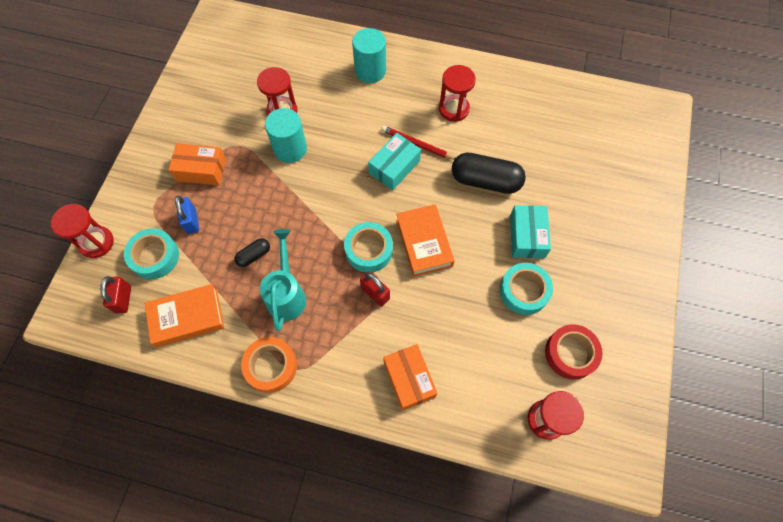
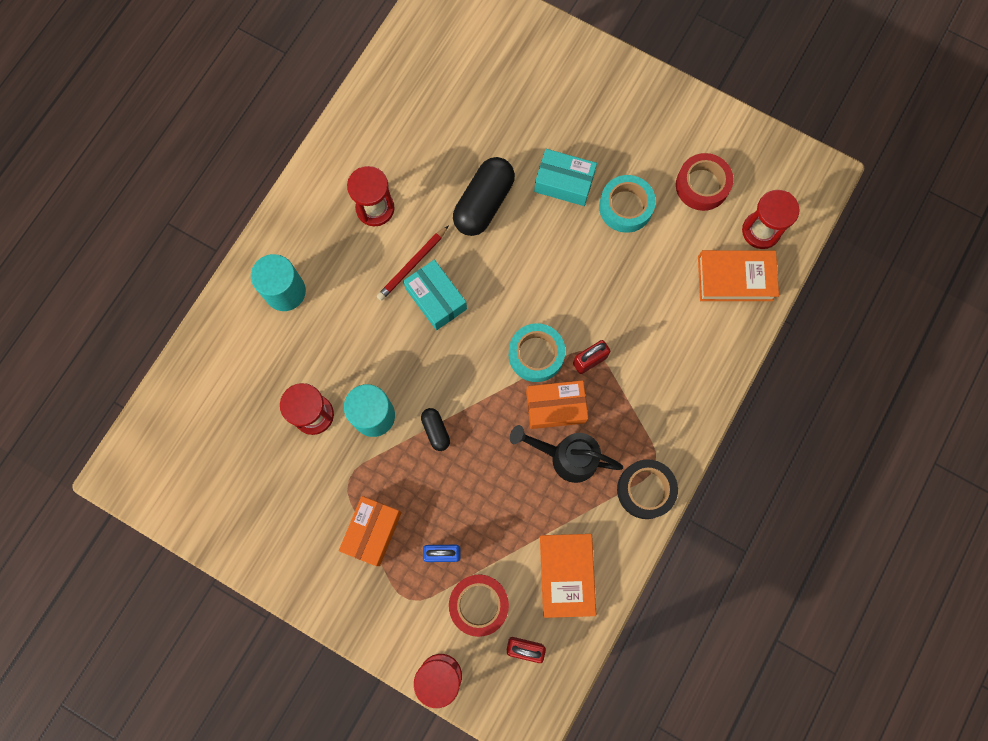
camera: 75 degrees left, 10 degrees up
turquoise tape [124,228,179,279] -> red tape [449,575,509,637]
black capsule [234,238,270,267] -> black capsule moved to [421,408,450,451]
orange tape [241,337,297,393] -> black tape [617,459,678,519]
turquoise watering can [260,229,306,331] -> black watering can [510,425,623,483]
orange box [383,344,438,411] -> orange box moved to [526,380,588,429]
orange book [396,204,455,277] -> orange book moved to [698,250,779,301]

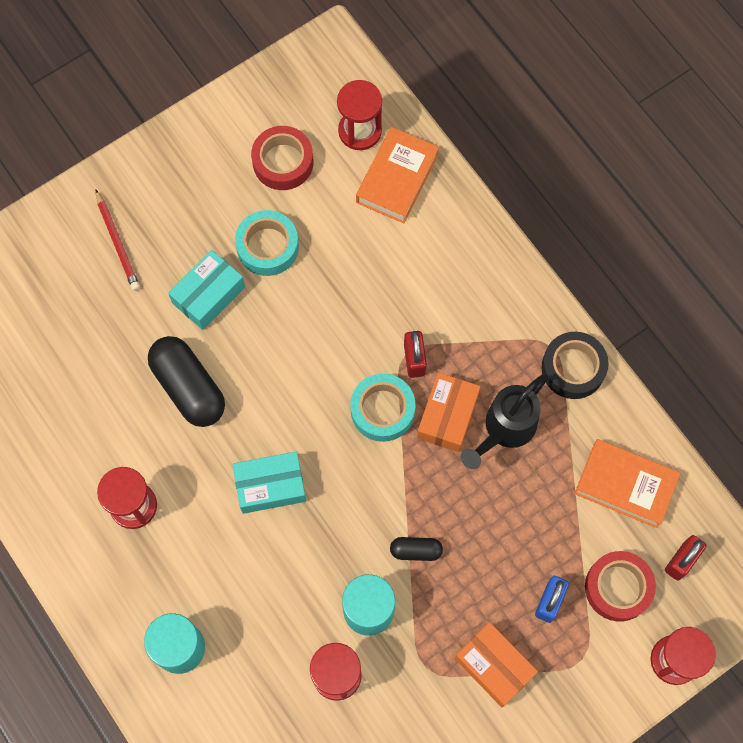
camera: 65 degrees left, 5 degrees down
red pencil [377,225,449,301] -> red pencil moved to [96,190,140,291]

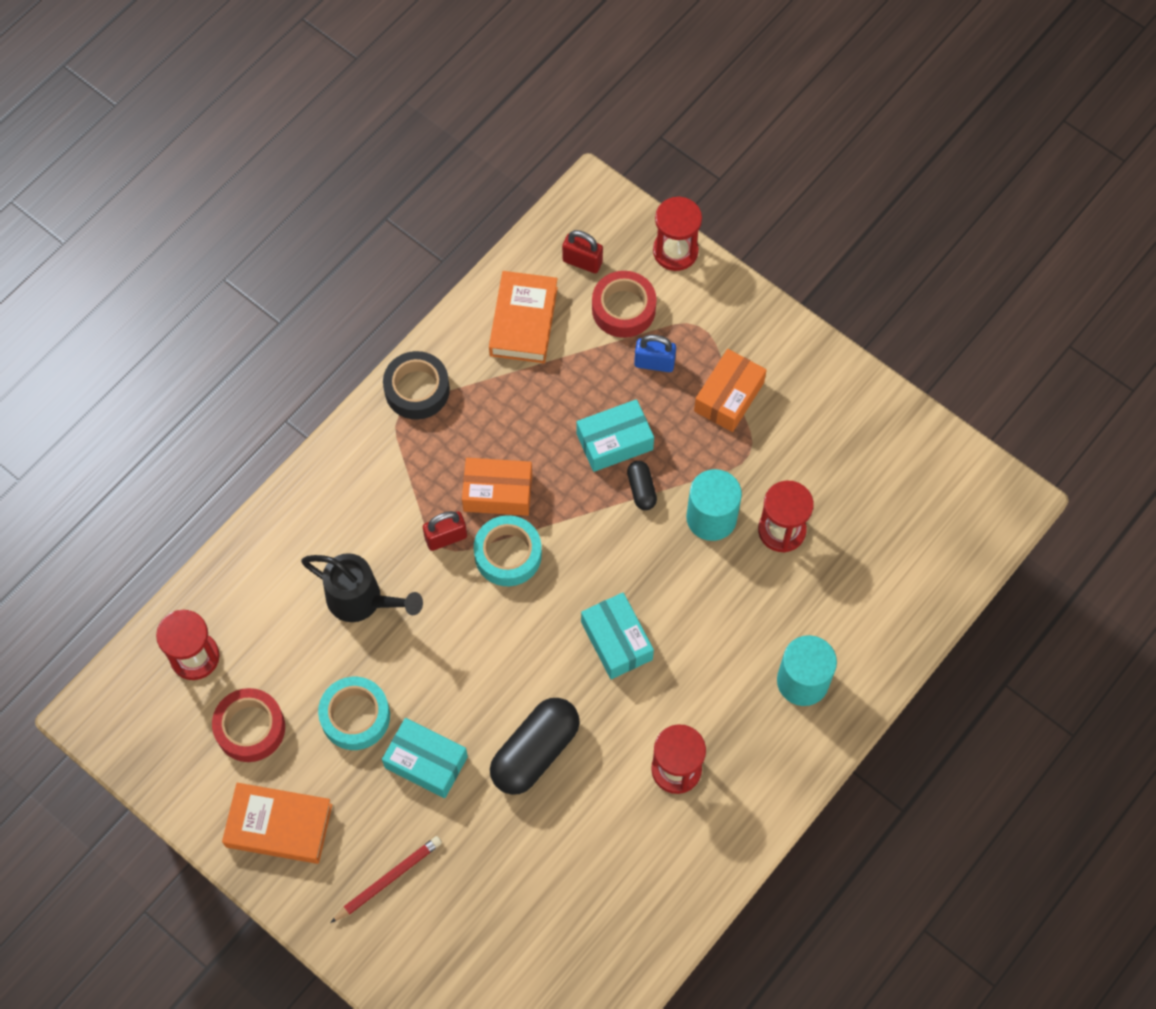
camera: 105 degrees left, 5 degrees down
orange book [356,127,439,223] -> orange book moved to [222,783,332,864]
black watering can [461,374,549,469] -> black watering can moved to [301,553,423,622]
none -> turquoise box [577,399,654,472]

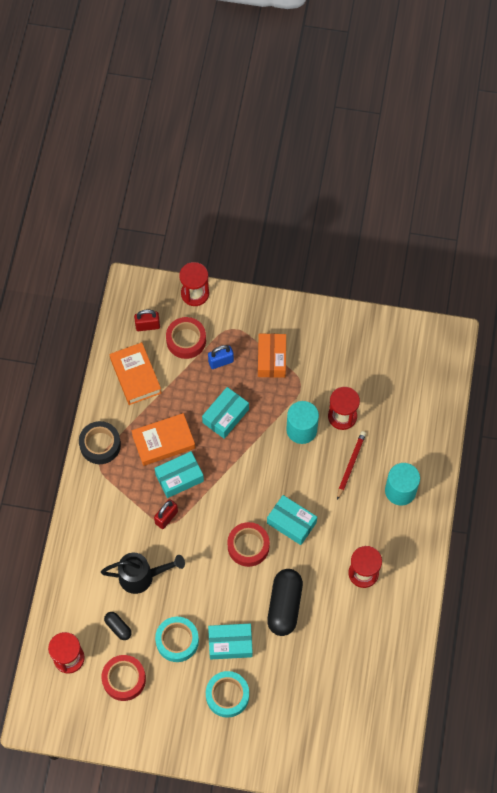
camera: 30 degrees left, 0 degrees up
orange book [222,783,332,864] -> orange book moved to [131,413,195,466]
red pencil [330,836,442,923] -> red pencil moved to [337,431,366,500]
orange box [462,458,532,516] -> turquoise box [154,451,204,498]
turquoise tape [474,515,542,586] -> turquoise tape moved to [206,671,249,718]
black capsule [627,461,657,510] -> black capsule moved to [104,612,132,640]
none -> red tape [227,522,270,567]

